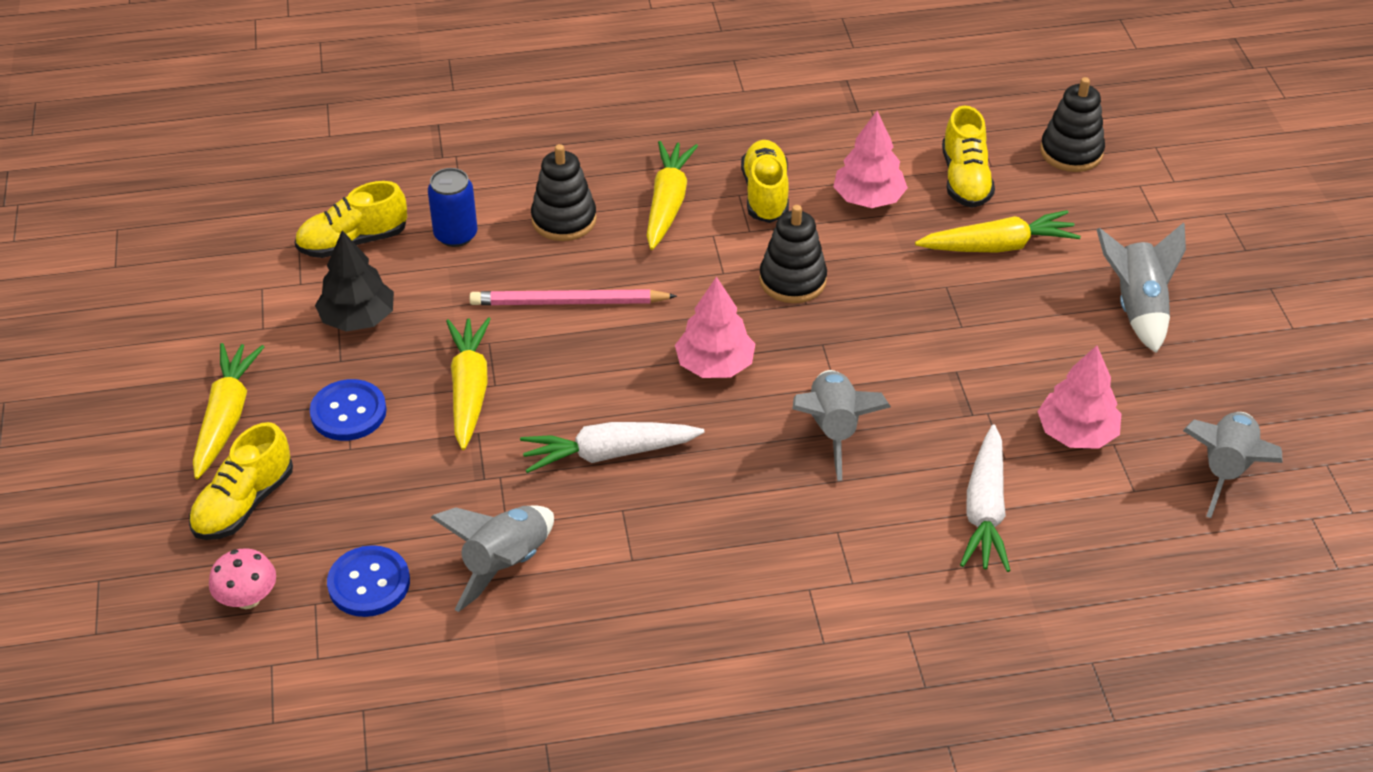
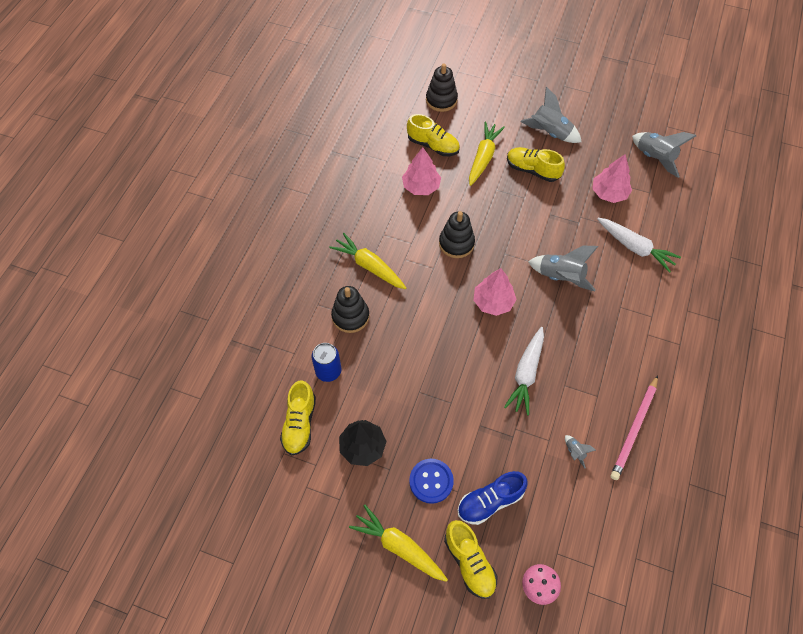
camera: 60 degrees left, 15 degrees up
blue button [327,545,410,617] -> none
grey rocket [430,506,554,612] -> grey rocket [565,435,596,468], size x0.46
yellow carrot [446,317,491,450] -> none
pink pencil [469,289,677,305] -> pink pencil moved to [611,375,658,480]
yellow shoe [741,140,789,223] -> yellow shoe moved to [507,147,565,182]
none -> blue shoe [458,471,528,525]

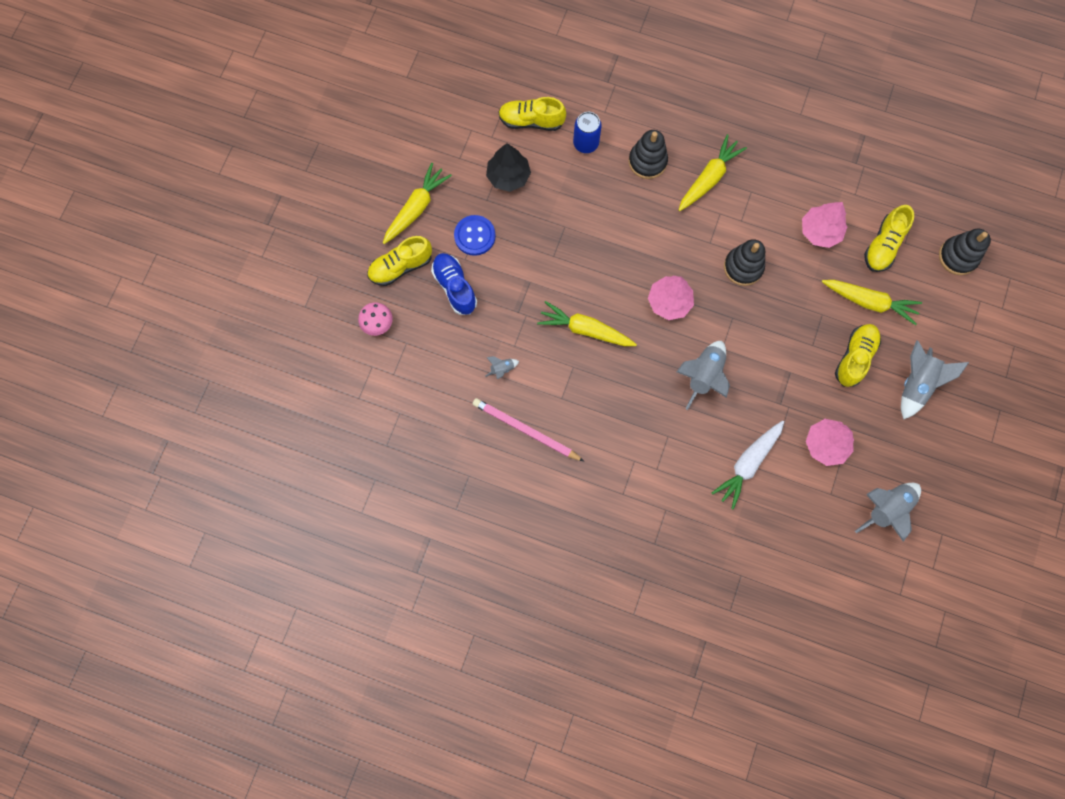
camera: 90 degrees right, 15 degrees up
white carrot [504,327,544,415] -> yellow carrot [537,301,637,346]

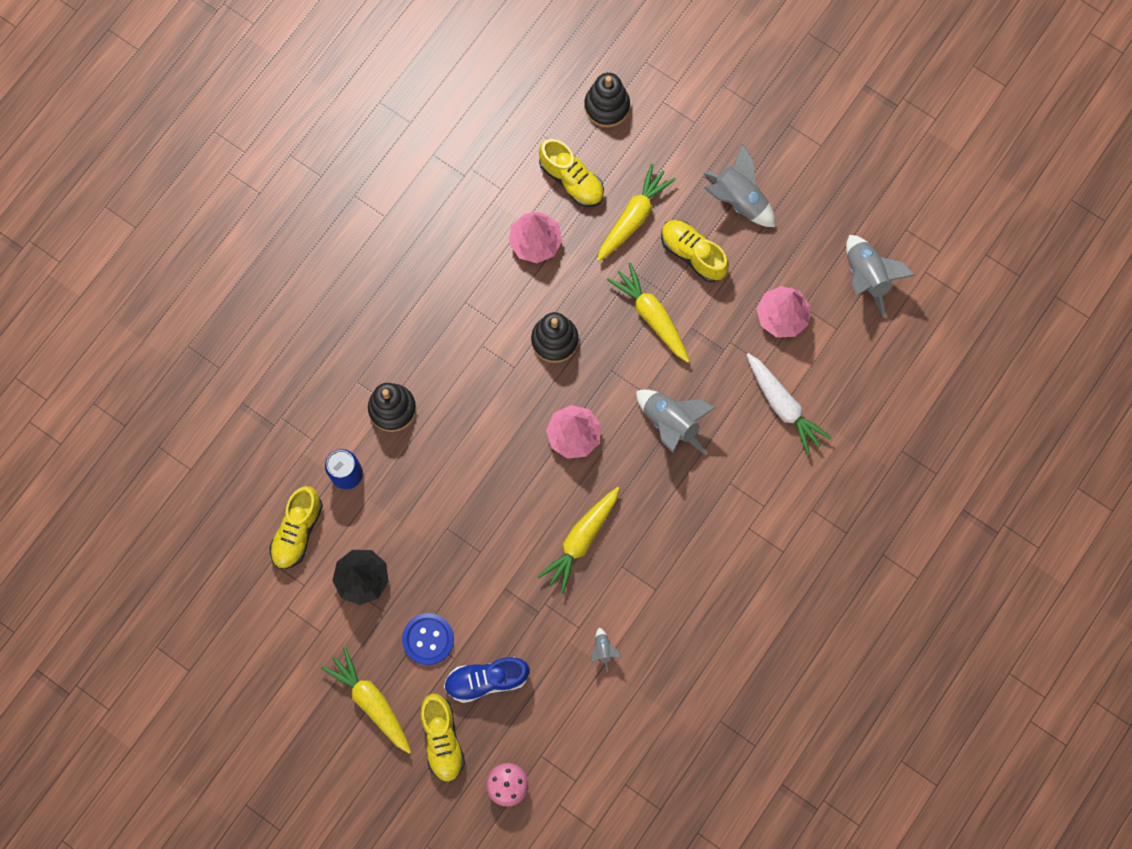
camera: 75 degrees left, 0 degrees up
pink pencil [473,398,584,461] -> none
yellow carrot [679,134,747,211] -> yellow carrot moved to [607,263,689,363]

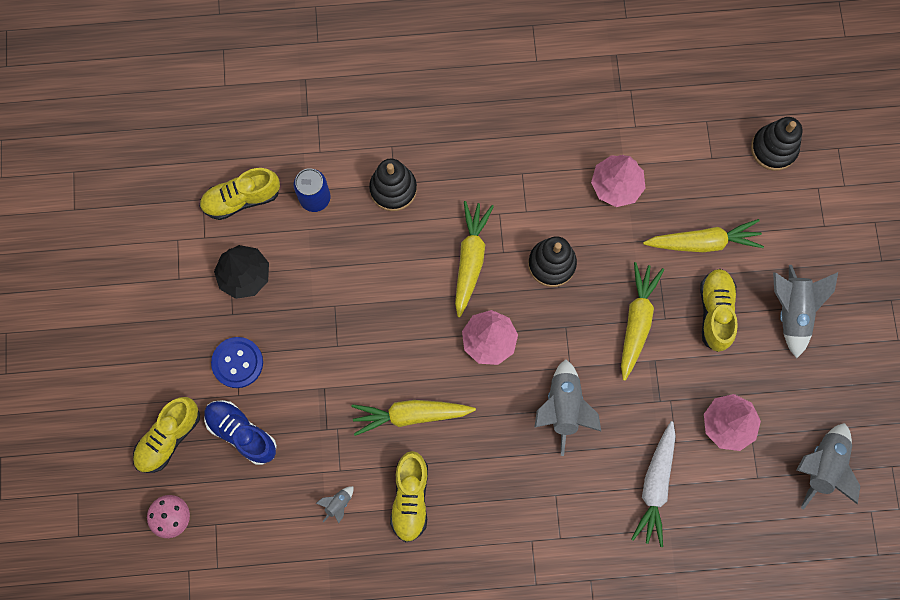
camera: 50 degrees right, 0 degrees up
yellow carrot [321,647,411,754] -> yellow carrot moved to [455,201,494,317]
yellow shoe [539,139,604,207] -> yellow shoe moved to [390,451,428,542]

